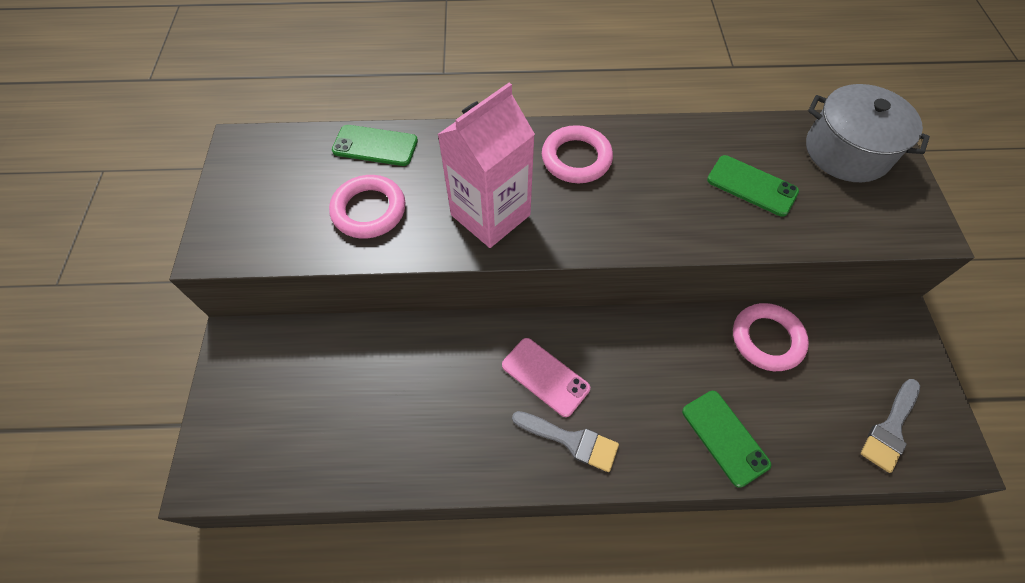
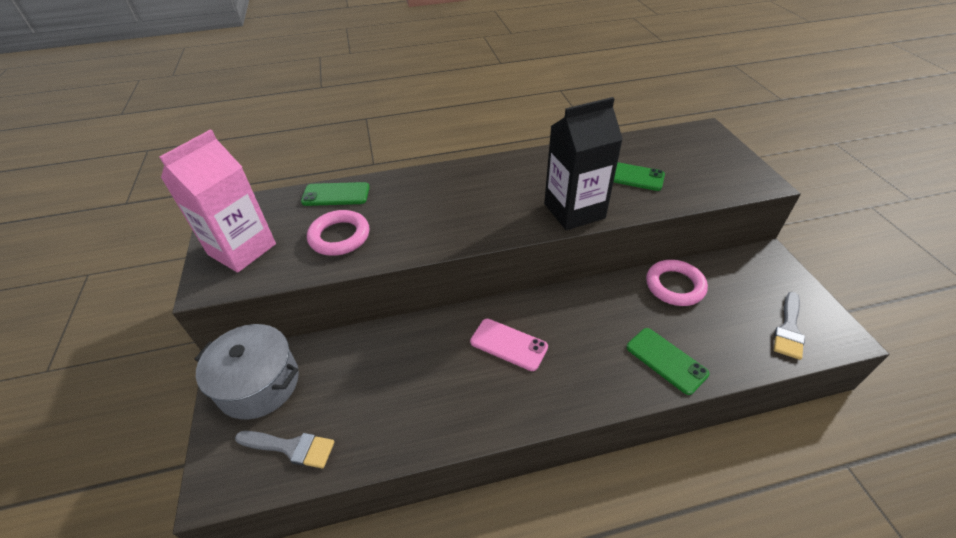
camera: 10 degrees left, 15 degrees down
pink carton [437,83,535,248] -> pink carton moved to [160,129,276,273]
grey brush [512,411,619,472] -> grey brush moved to [235,431,335,468]
pink ring [542,125,613,183] -> none
grey pot [806,84,930,182] -> grey pot moved to [195,324,299,419]
none -> black carton [544,97,623,230]

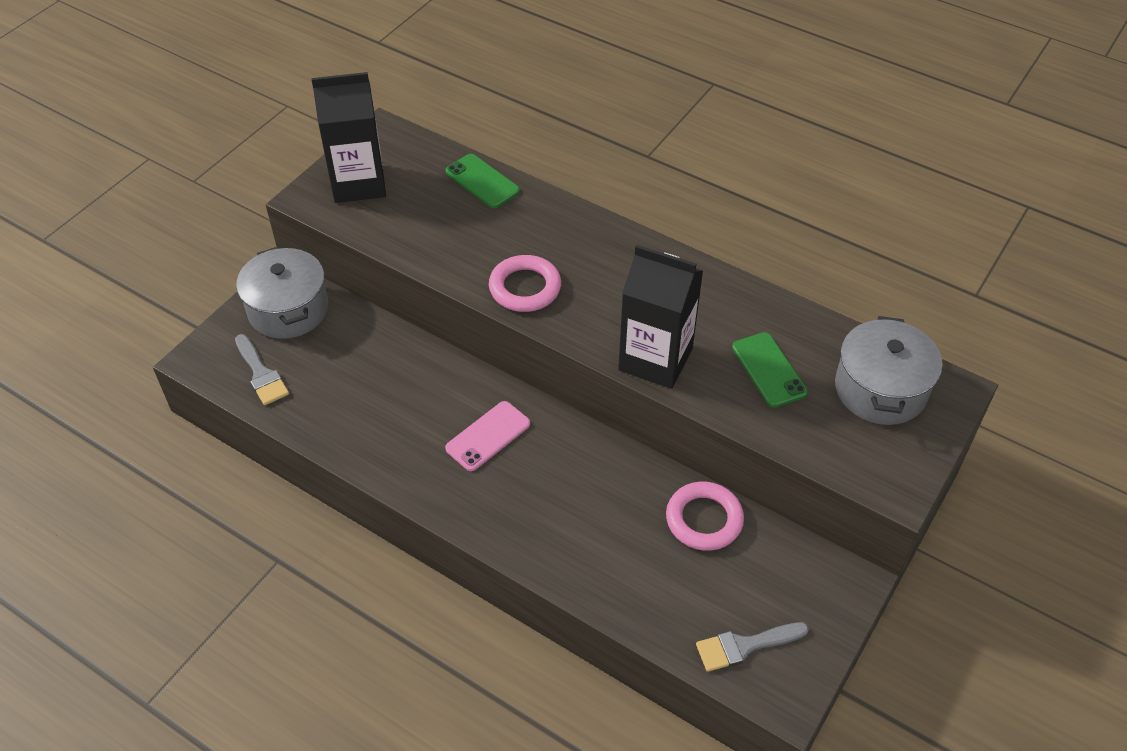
camera: 45 degrees right, 5 degrees up
pink carton [160,129,276,273] -> black carton [311,72,386,203]
pink ring [307,210,369,256] -> pink ring moved to [489,255,561,312]
pink phone [470,319,548,371] -> pink phone turned 60 degrees clockwise [445,401,530,471]
green phone [626,328,710,395] -> none
none -> grey pot [835,316,943,425]

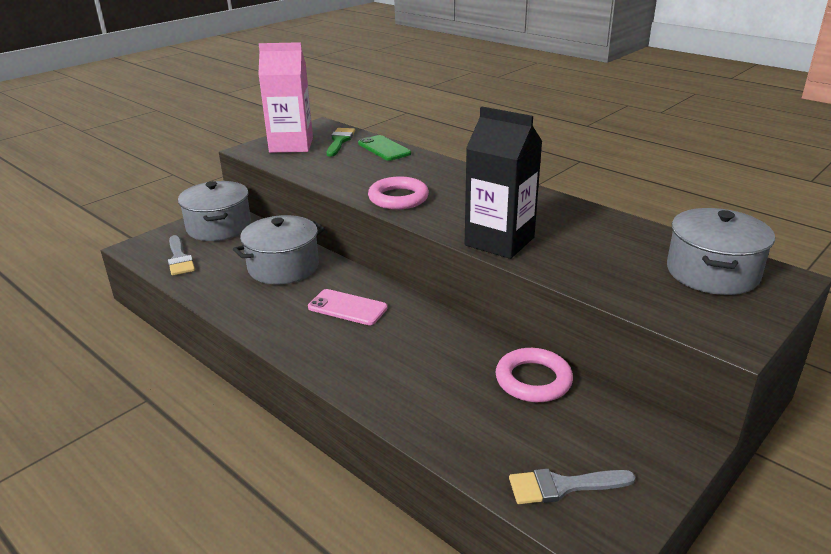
camera: 10 degrees right, 20 degrees down
black carton [311,72,386,203] -> pink carton [258,42,313,153]
pink phone [445,401,530,471] -> pink phone turned 60 degrees clockwise [308,289,388,325]
green phone [732,332,808,407] -> none
none -> grey pot [233,215,325,284]
none -> green brush [327,128,355,157]

